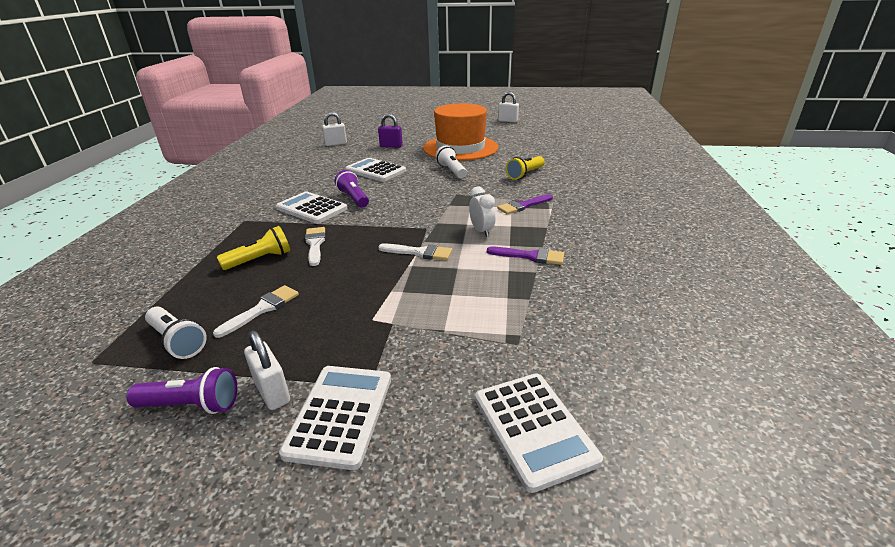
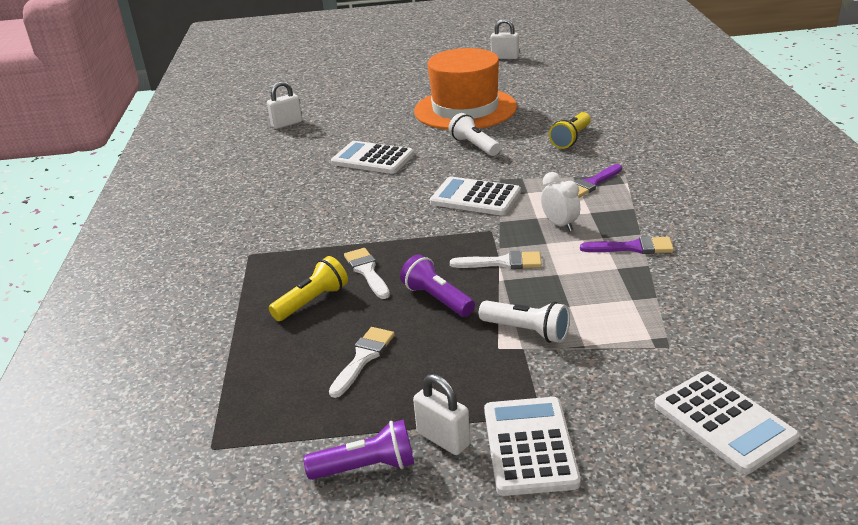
camera: 10 degrees left, 0 degrees up
white flashlight [145,307,207,359] -> white flashlight moved to [479,301,570,343]
white calculator [276,191,347,224] -> white calculator moved to [430,177,521,216]
purple flashlight [335,170,369,208] -> purple flashlight moved to [400,254,475,317]
purple padlock [378,114,403,148] -> none

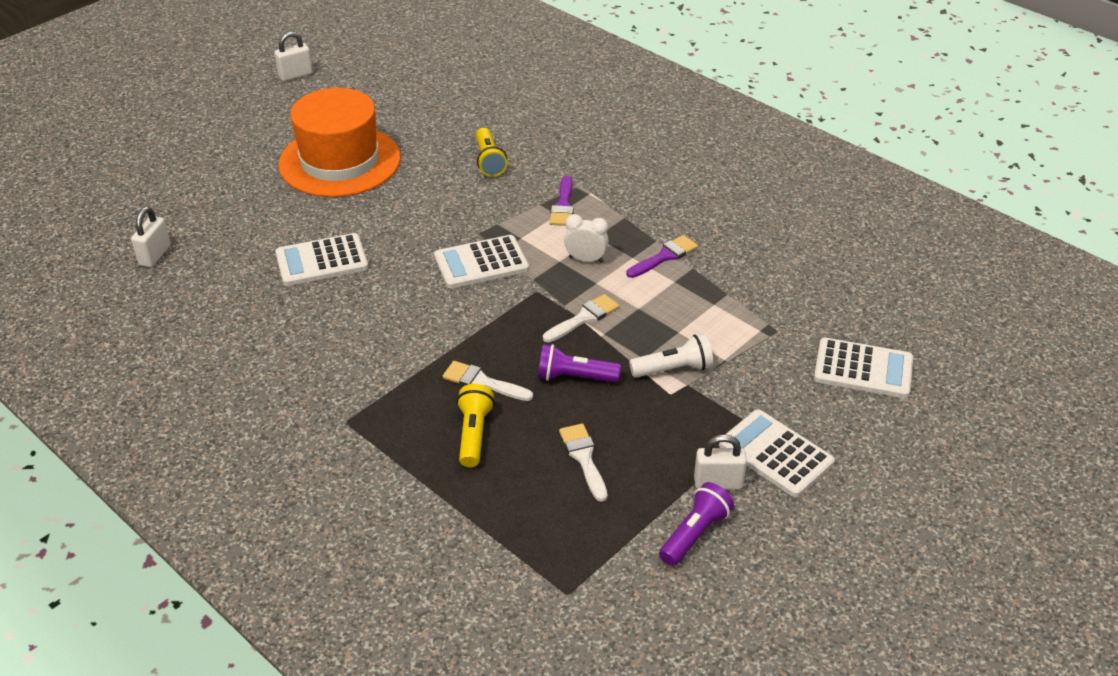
camera: 45 degrees left, 10 degrees up
white flashlight [448,113,501,156] -> none

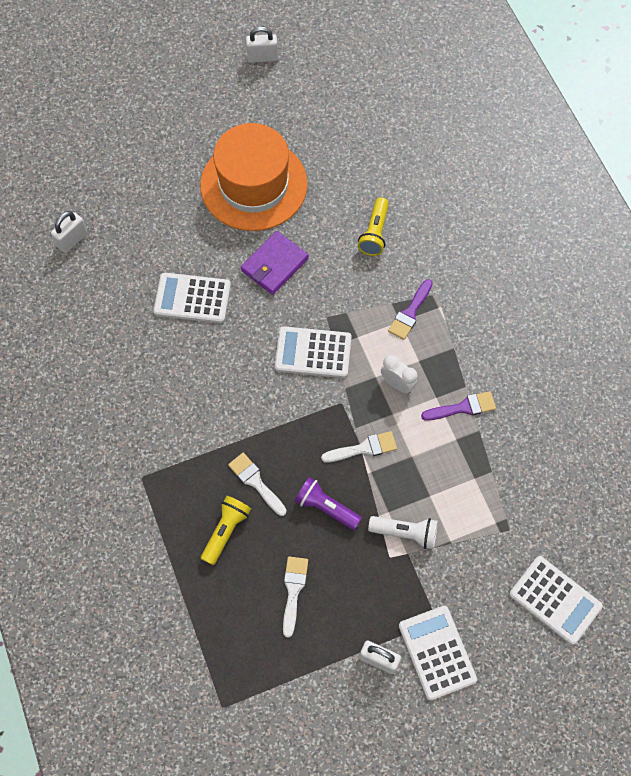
camera: 25 degrees right, 25 degrees up
purple flashlight [659,482,734,566] -> none
none -> purple wallet [241,231,309,295]

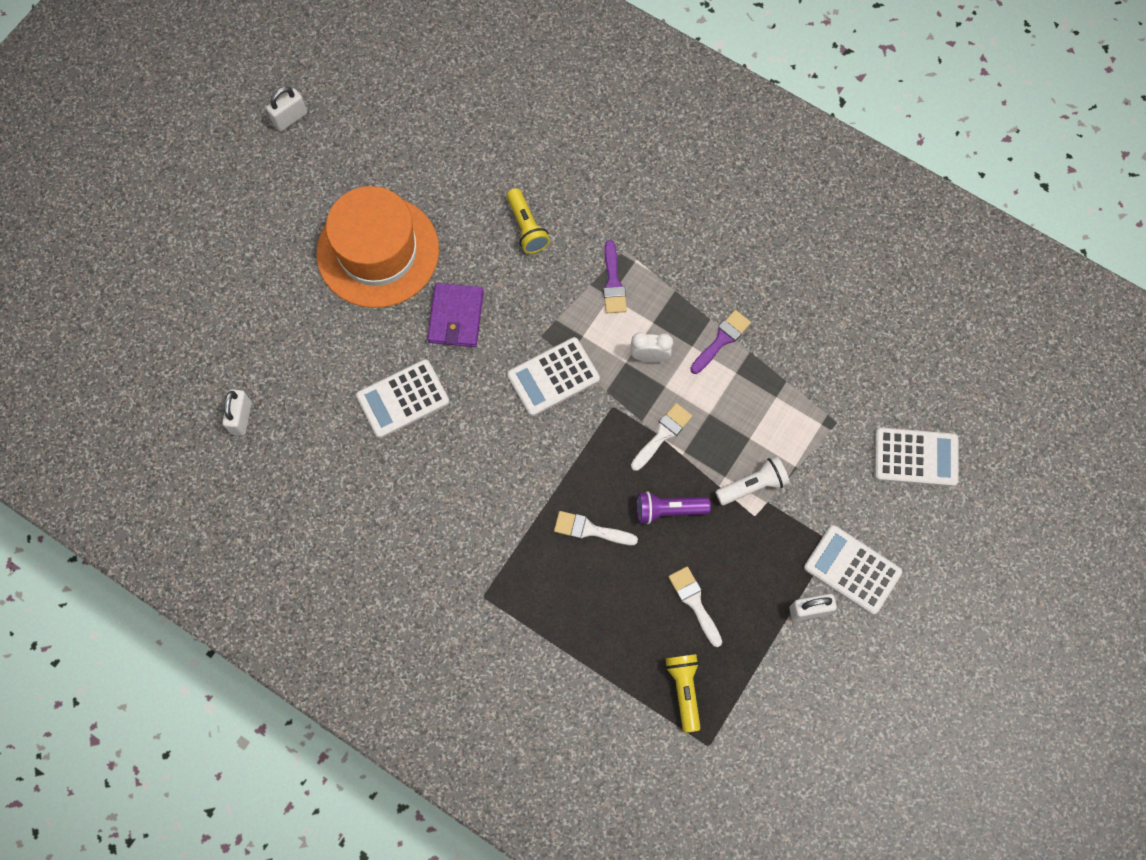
camera: 35 degrees left, 5 degrees up
yellow flashlight [201,496,251,565] -> yellow flashlight moved to [665,654,701,733]

